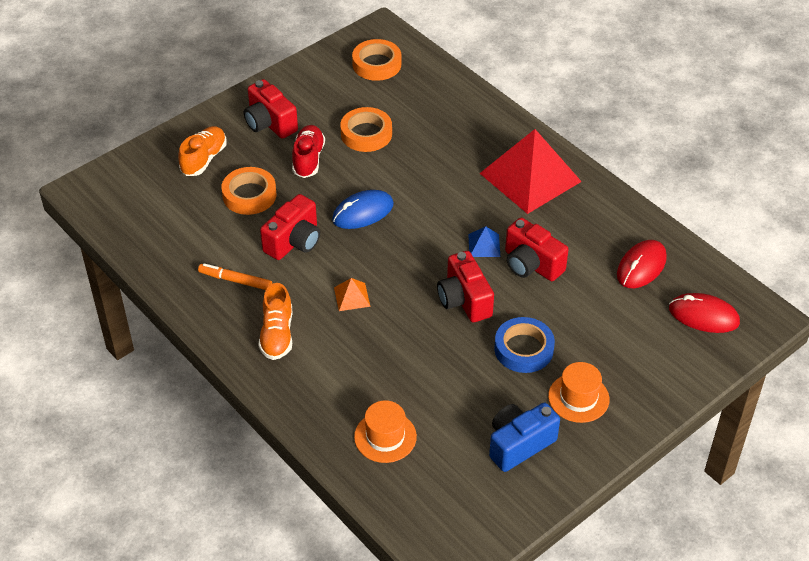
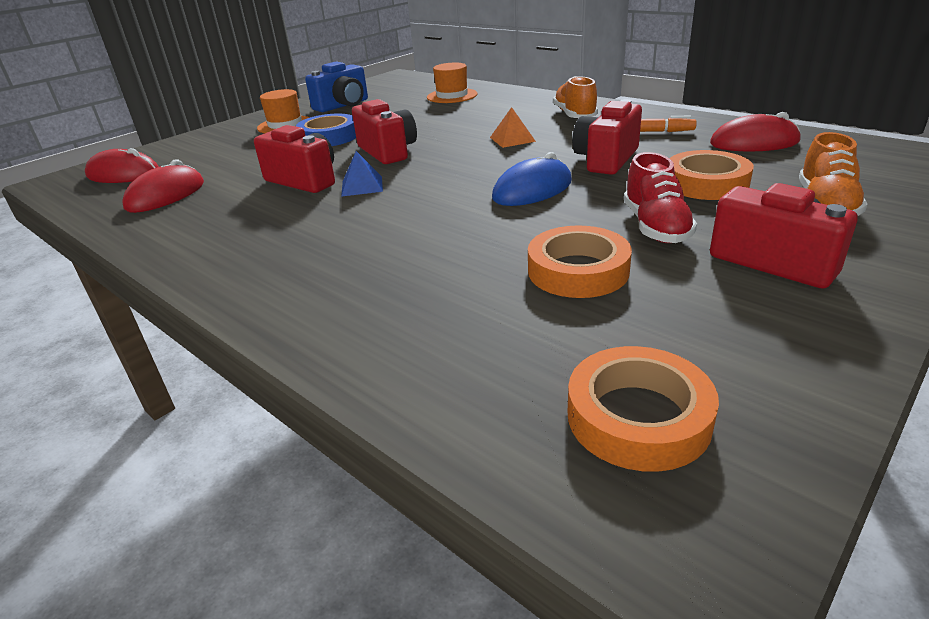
camera: 175 degrees right, 15 degrees down
red pyramid [480,129,582,214] -> none
none -> red mouse [710,112,800,151]

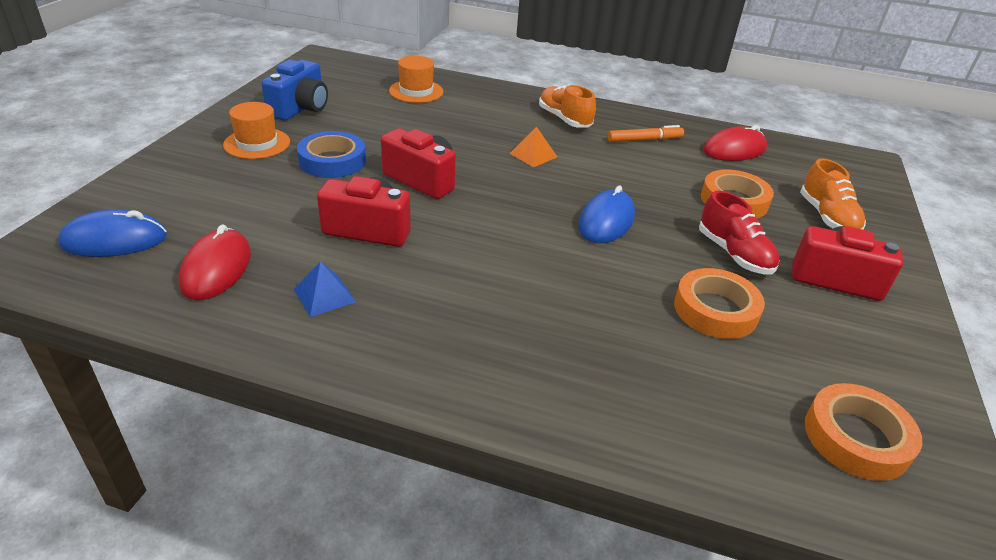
camera: 30 degrees left, 5 degrees up
red mouse [85,148,159,183] -> blue mouse [58,209,167,257]
blue pyramid [341,151,383,197] -> blue pyramid moved to [294,261,356,317]
red camera [572,99,642,175] -> none

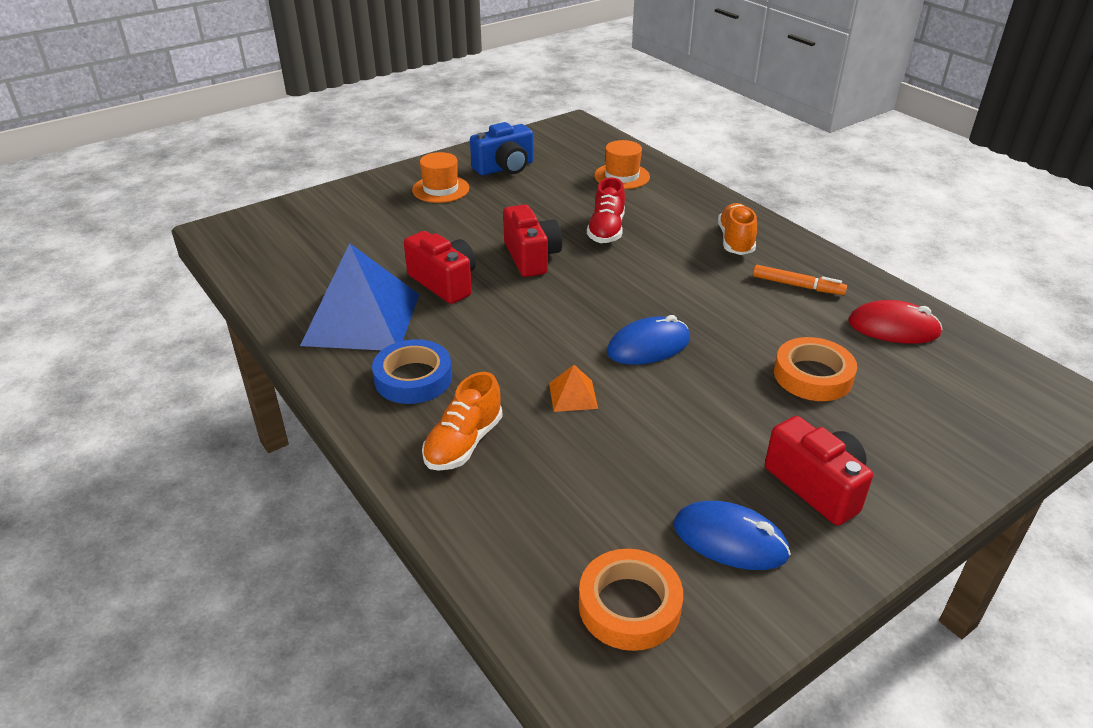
camera: 40 degrees right, 0 degrees up
blue mouse [58,209,167,257] -> blue mouse moved to [674,501,791,570]
red mouse [179,225,251,300] -> none
blue pyramid [294,261,356,317] -> blue pyramid [300,243,419,350], size x2.46
blue tape [297,131,366,178] -> blue tape moved to [372,339,452,404]
orange pyramid [509,127,557,167] -> orange pyramid moved to [549,365,598,412]
orange tape [674,268,765,339] -> none
red shoe [699,191,779,275] -> red shoe moved to [587,177,625,243]
orange shoe [800,158,866,230] -> orange shoe moved to [422,372,503,471]

